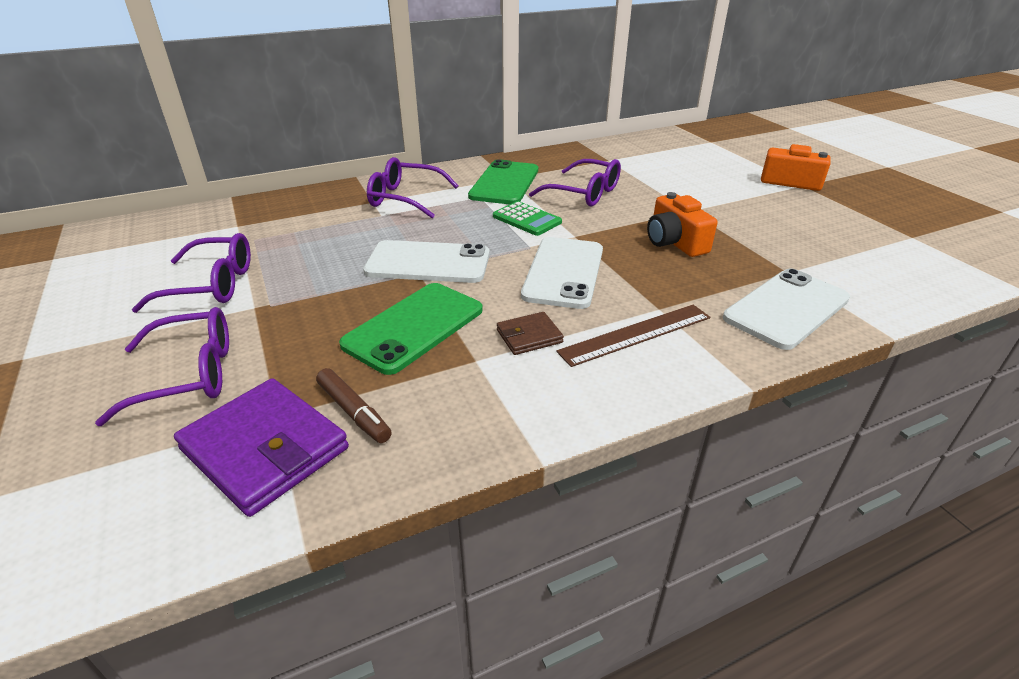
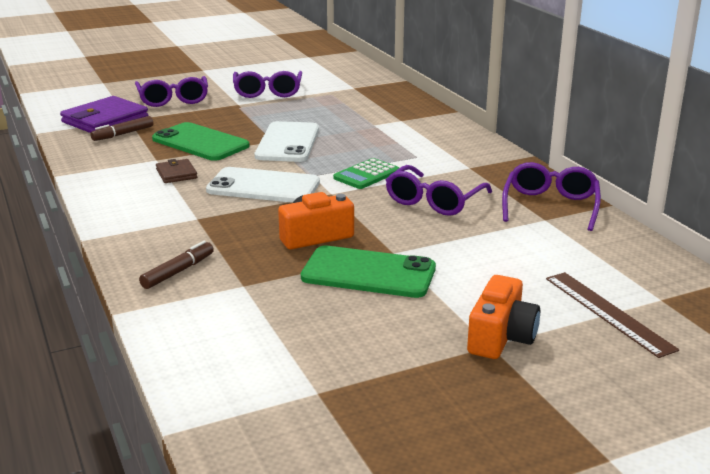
camera: 90 degrees right, 10 degrees down
purple glasses [367,157,458,218] -> purple glasses moved to [502,162,601,231]
green phone [468,159,538,204] -> green phone moved to [301,245,436,298]
brown ruler [556,305,710,367] -> brown ruler moved to [546,272,679,358]
white phone [723,269,850,350] -> brown marker [139,241,214,289]

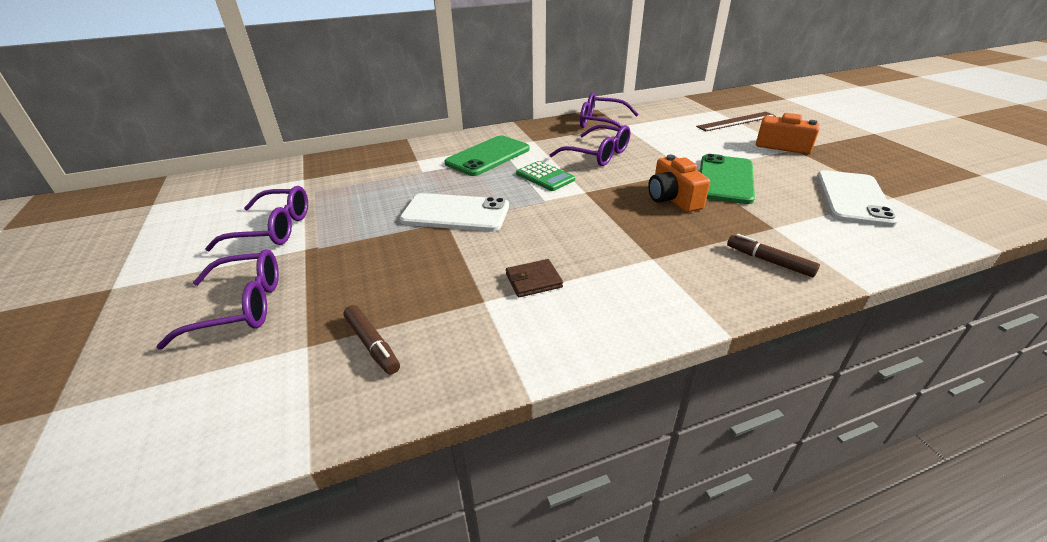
camera: 85 degrees left, 10 degrees up
purple wallet [60,96,149,133] -> none
green phone [152,122,250,161] -> green phone moved to [444,135,530,176]
white phone [206,167,320,203] -> white phone moved to [817,170,898,227]

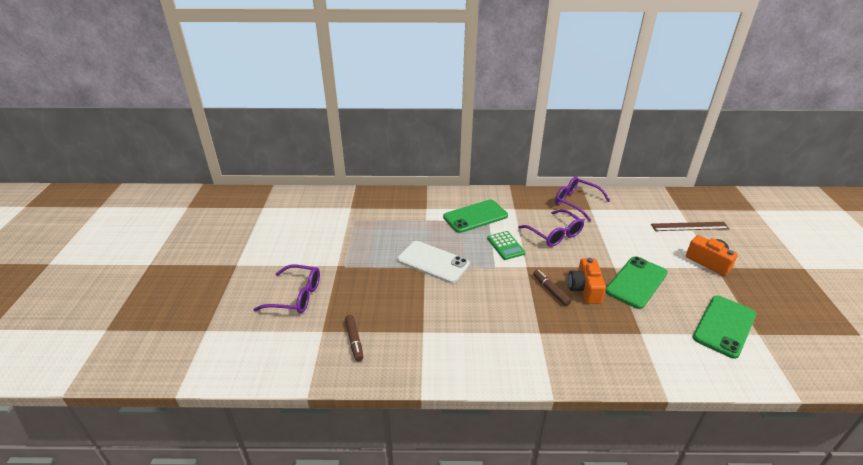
camera: 20 degrees right, 0 degrees up
purple glasses [205,186,308,251] -> none
brown wallet [506,259,563,297] -> none
brown marker [727,234,820,277] -> brown marker moved to [533,270,571,306]
white phone [817,170,898,227] -> green phone [693,295,756,359]

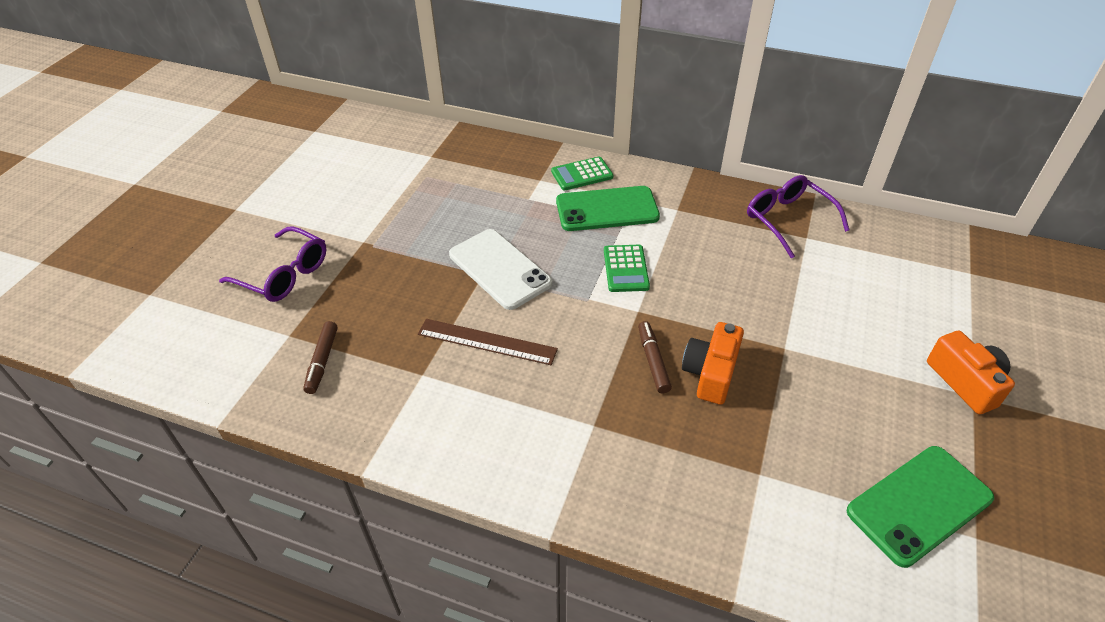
camera: 20 degrees right, 10 degrees up
purple glasses [518,209,584,247] -> none
green phone [605,256,668,309] -> none
brown ruler [651,222,729,231] -> brown ruler moved to [418,319,558,365]
none -> green calculator [551,157,613,190]

